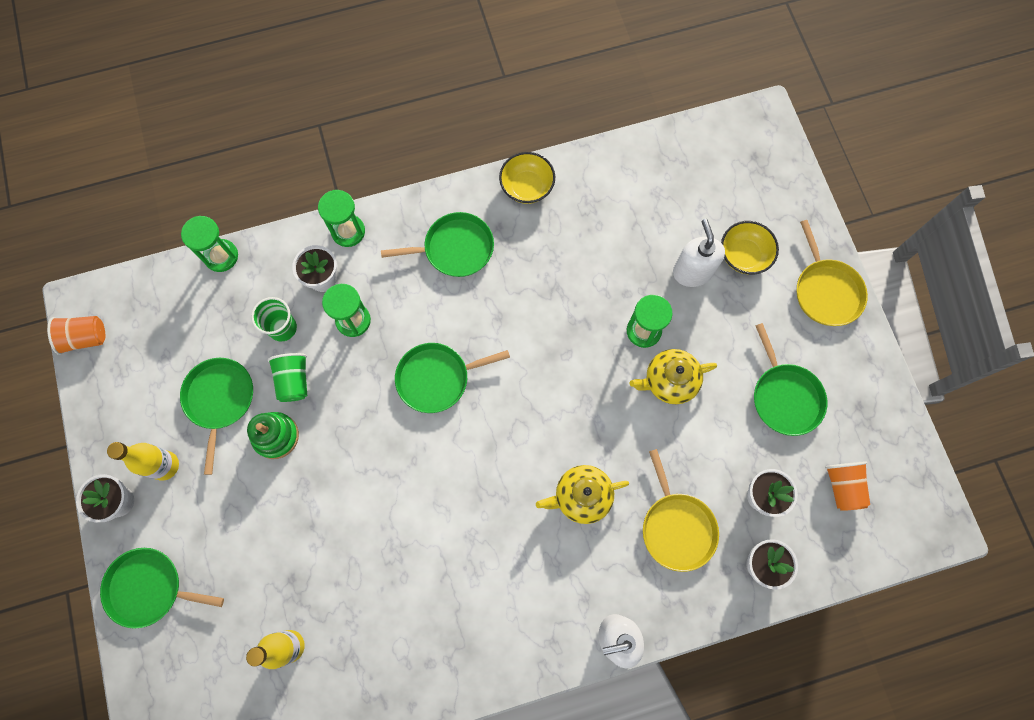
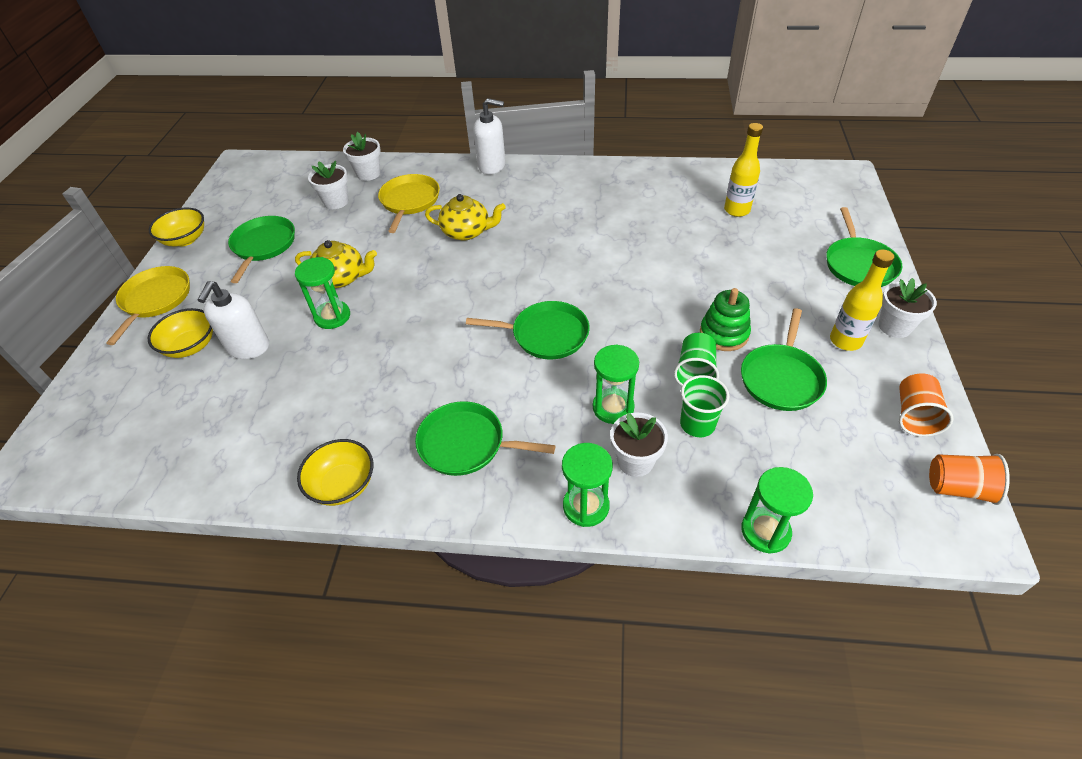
camera: 155 degrees left, 25 degrees down
green pan [100,548,224,629] -> green pan turned 60 degrees clockwise [826,207,902,287]
orange cup [825,461,870,511] -> orange cup moved to [899,373,953,437]
none -> yellow bowl [149,207,204,247]

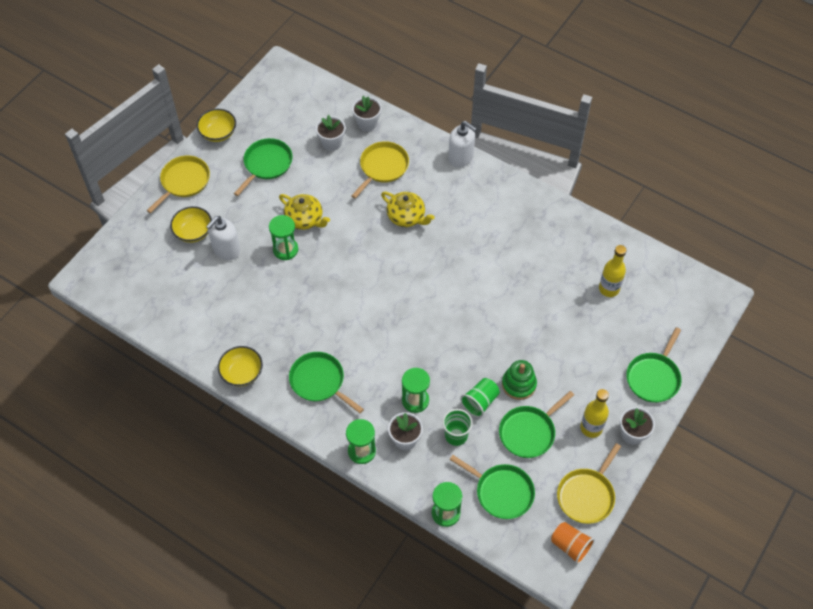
camera: 25 degrees right, 10 degrees up
green pan [466,301,590,359] -> green pan moved to [449,455,535,519]
orange cup [899,373,953,437] -> yellow pan [557,443,621,524]

